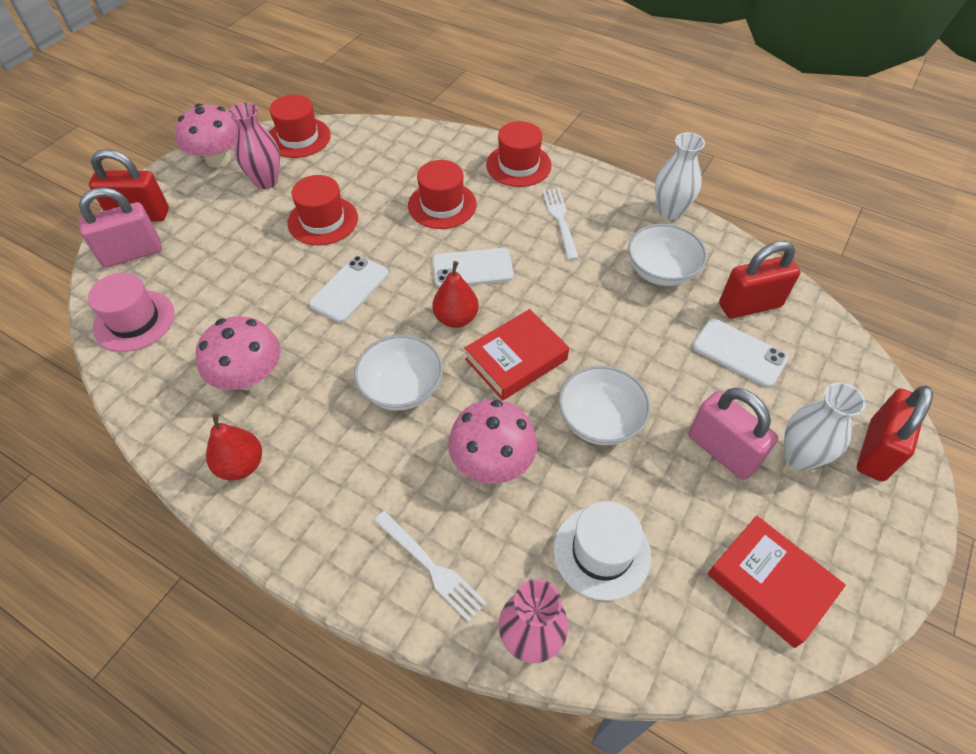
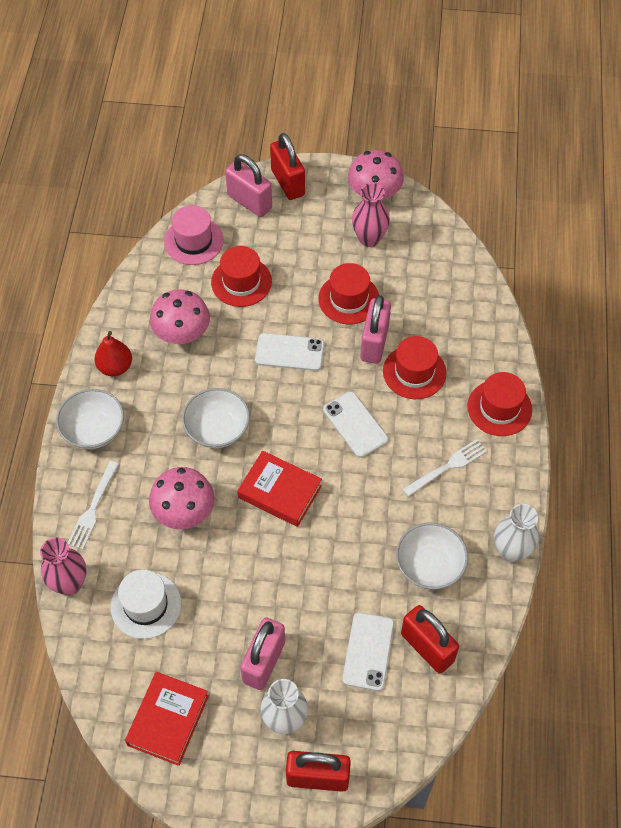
camera: 65 degrees right, 5 degrees up
red hat [269,95,331,158] -> red hat moved to [211,246,272,307]
red pear [432,261,479,328] -> none
white bowl [559,366,650,445] -> white bowl moved to [56,389,124,449]
none -> pink padlock [360,295,391,364]

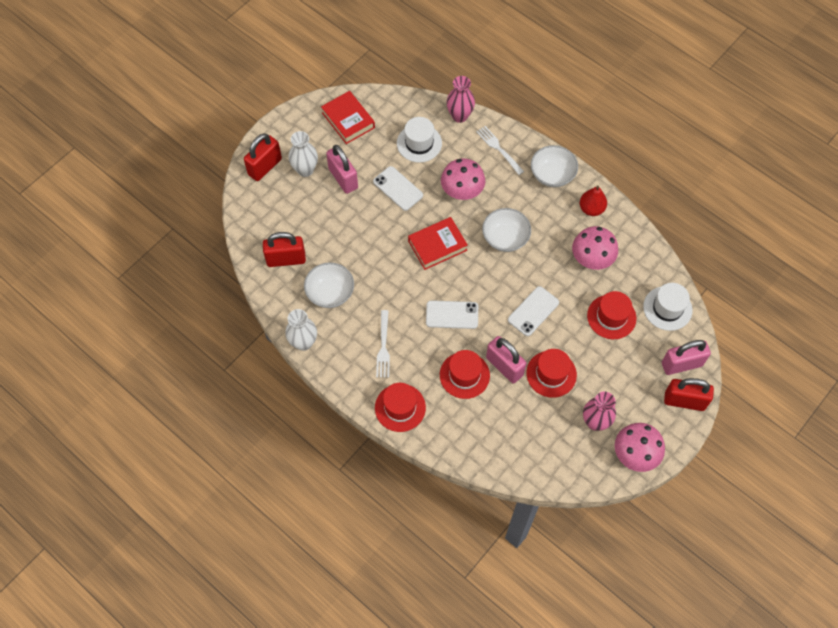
camera: 125 degrees right, 5 degrees up
pink hat [164,205,224,265] -> white hat [643,283,693,331]
white phone [342,612,394,691] -> white phone moved to [373,166,423,211]

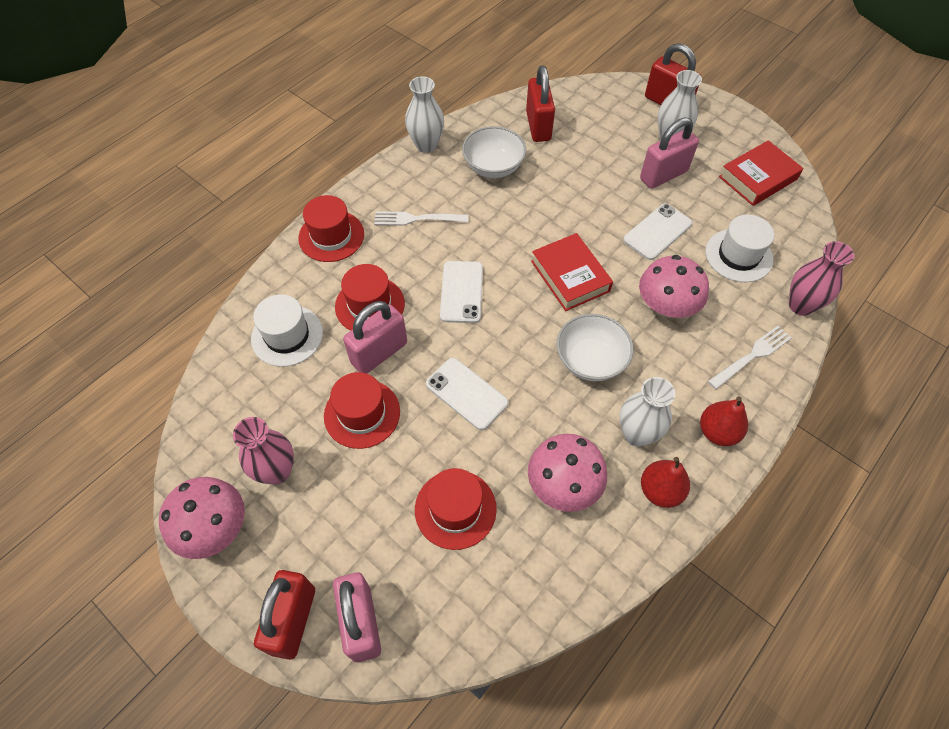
camera: 90 degrees right, 5 degrees down
white bowl [531,145,578,187] -> red pear [700,396,748,446]
white hat [643,283,693,331] -> white hat moved to [251,294,323,367]
none -> white vase [619,377,675,447]

